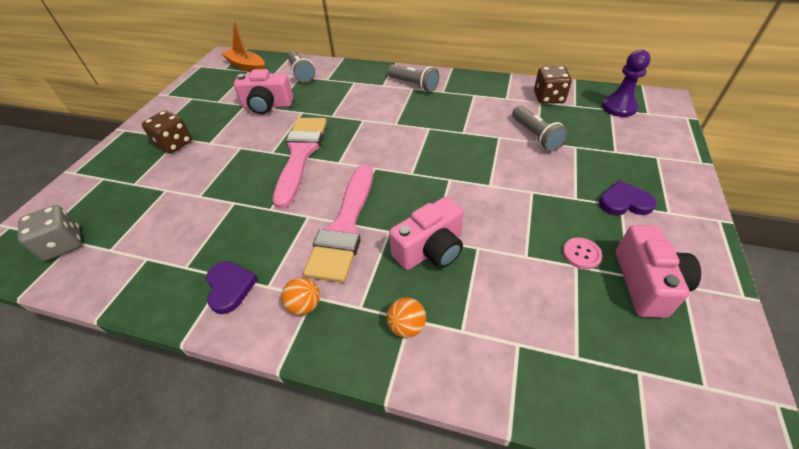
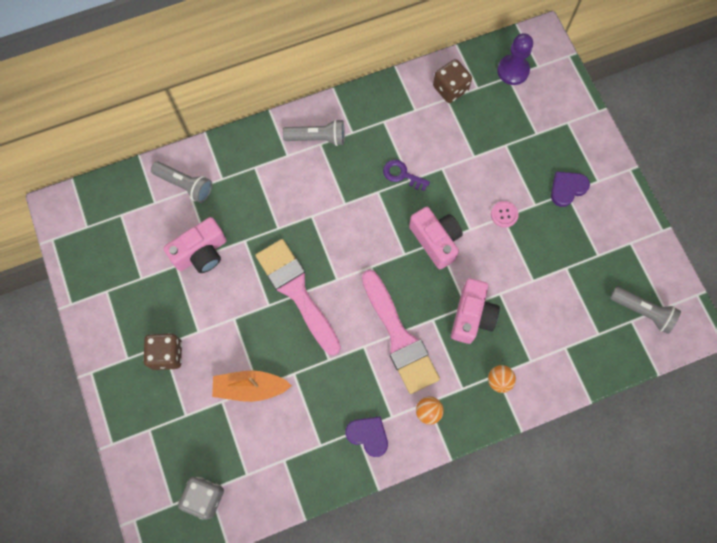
camera: 40 degrees left, 25 degrees up
orange boat [221,21,265,72] -> orange boat moved to [212,370,292,402]
grey flashlight [512,106,568,152] -> grey flashlight moved to [610,287,681,334]
pink button [563,238,603,269] -> pink button moved to [491,201,519,228]
pink camera [616,225,701,318] -> pink camera moved to [409,207,463,269]
none -> purple key [383,160,430,191]

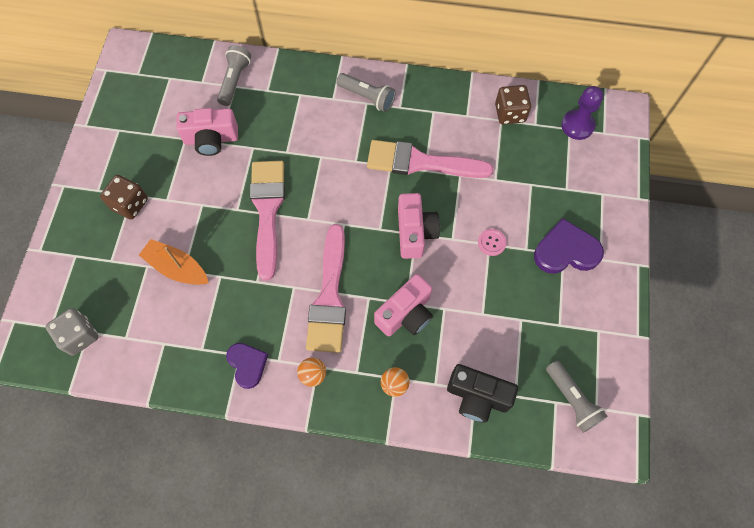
camera: 30 degrees right, 5 degrees down
grey flashlight [151,162,212,203] -> grey flashlight turned 135 degrees counterclockwise [217,45,251,106]
purple key [383,160,430,191] -> pink brush [367,140,493,178]
purple heart [551,171,590,207] -> purple heart [534,218,604,274], size x1.52
none -> black camera [447,364,518,423]

